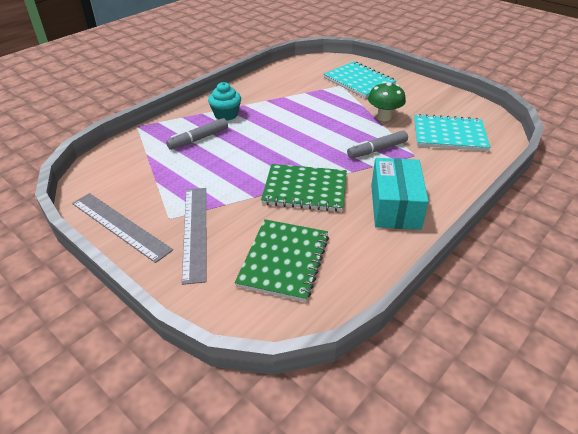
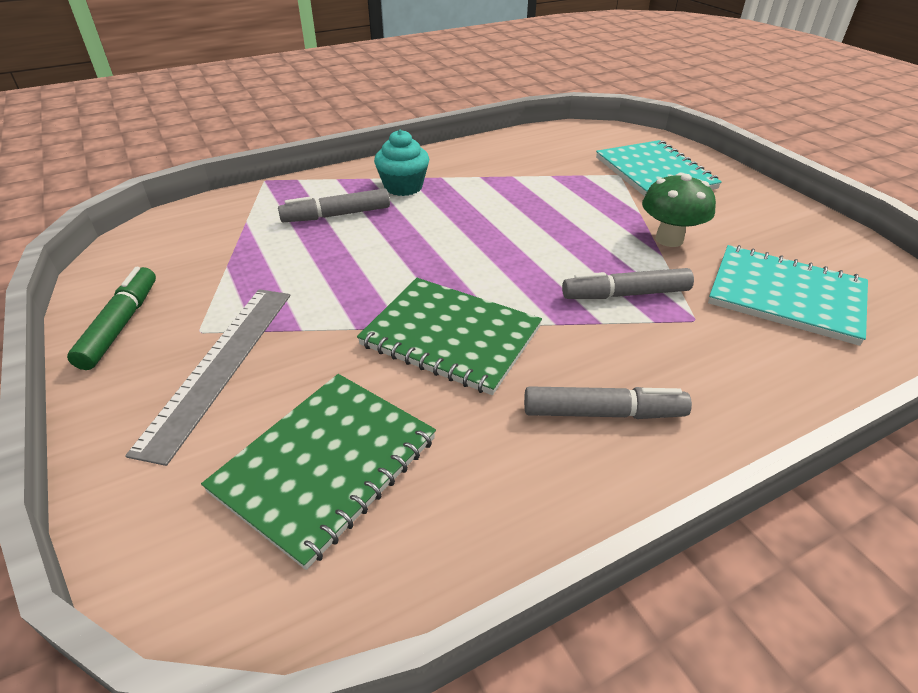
camera: 20 degrees right, 0 degrees up
grey ruler [72,193,173,263] -> green marker [67,267,156,370]
turquoise box [371,158,429,230] -> grey marker [524,386,692,419]

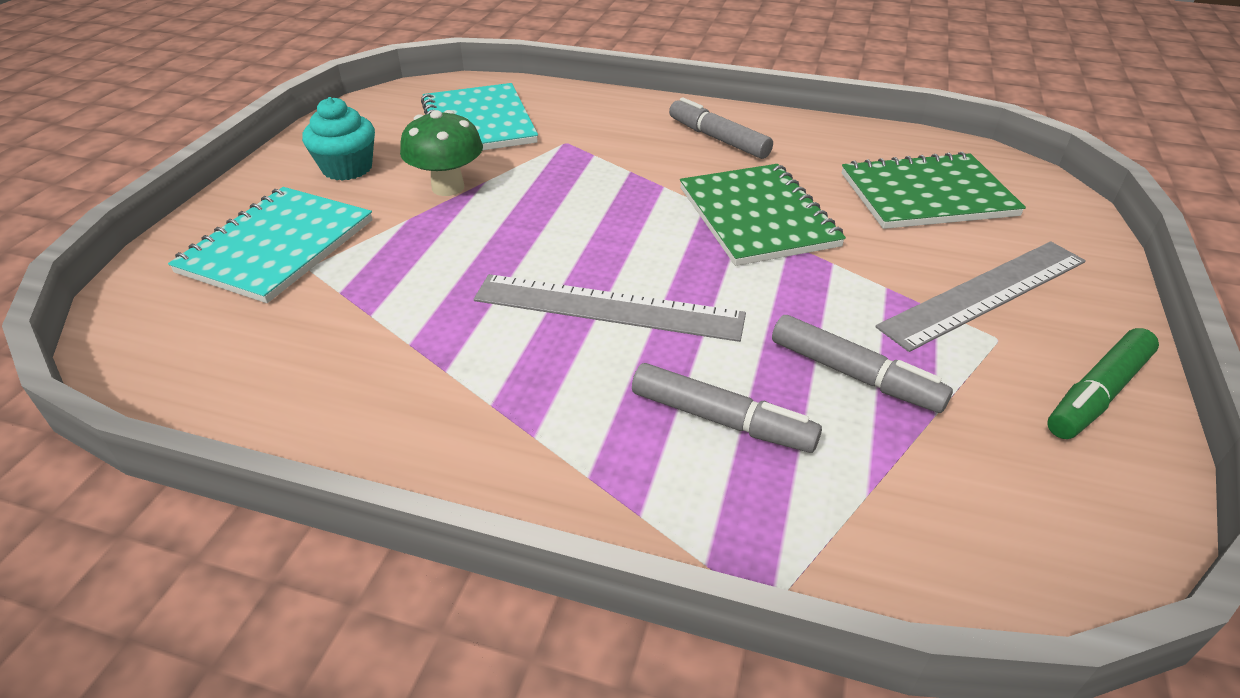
camera: 135 degrees left, 0 degrees up
turquoise cupcake [374,130,429,196] -> turquoise cupcake moved to [302,97,375,181]
grey marker [562,268,694,299] -> grey marker moved to [772,315,953,413]
none -> grey ruler [474,274,746,342]

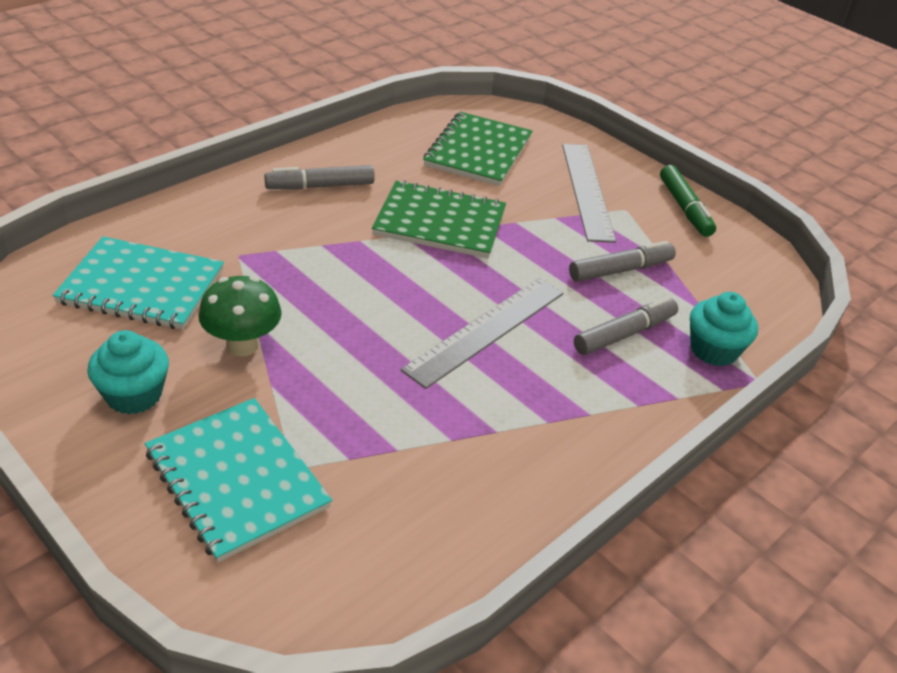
camera: 65 degrees left, 0 degrees up
none -> turquoise cupcake [690,292,758,366]

